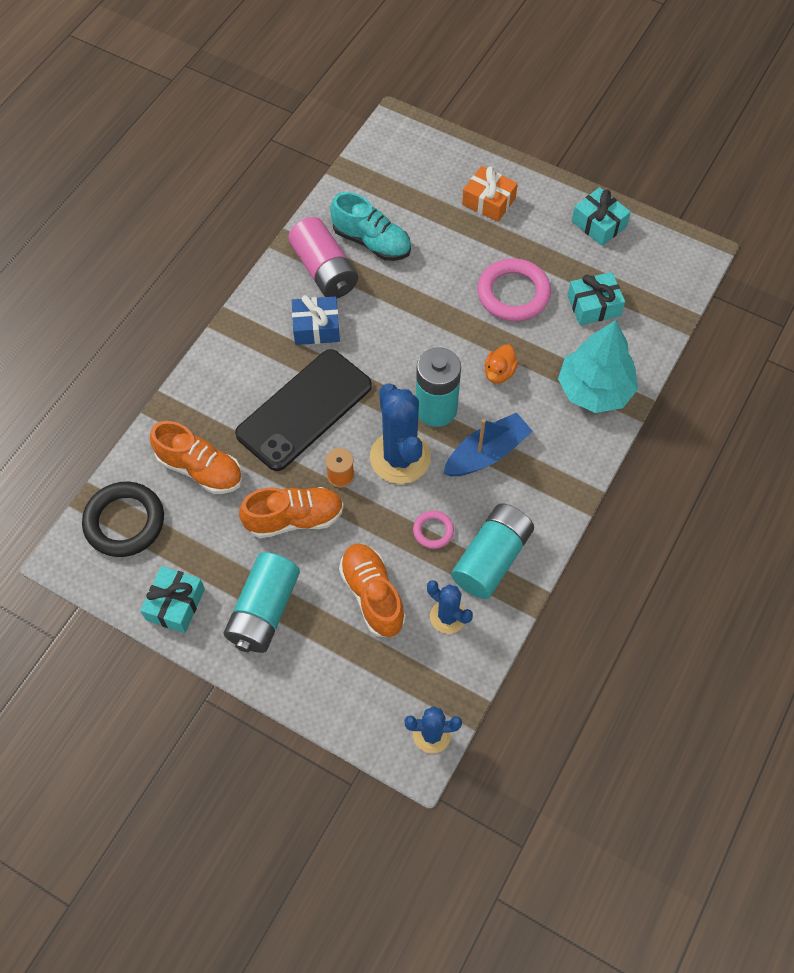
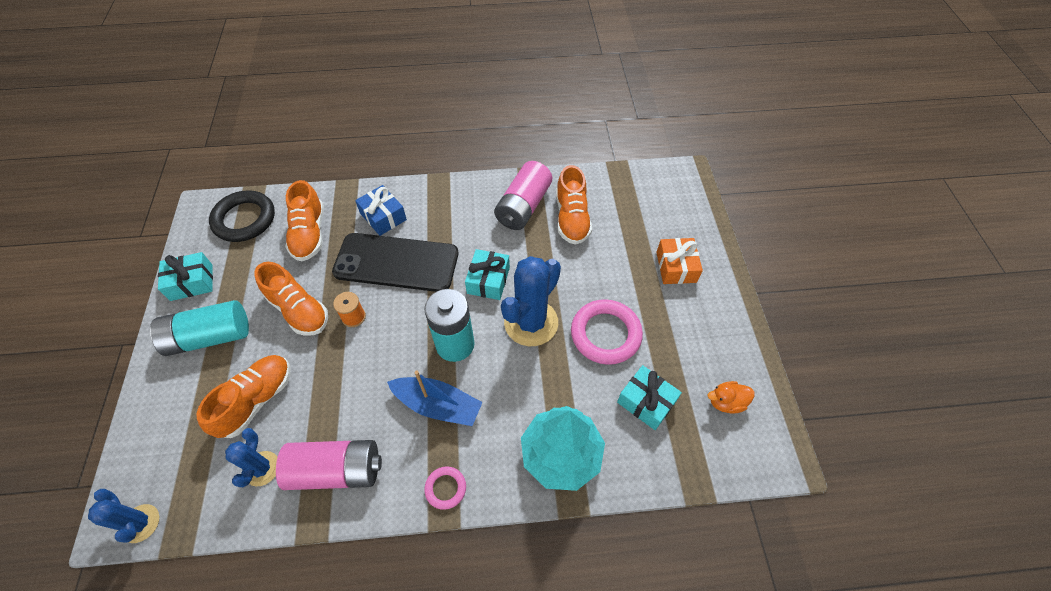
camera: 55 degrees right, 5 degrees down
blue gift [292,295,340,345] -> blue gift moved to [355,185,407,236]
turquoise shoe [330,192,411,261] -> orange shoe [556,165,592,245]
blue cactus [370,383,431,484] -> blue cactus moved to [501,256,561,346]
pink ring [413,511,454,549] -> pink ring moved to [424,467,466,510]
turquoise battery [451,503,534,599] -> pink battery [276,440,382,490]
orange duck [485,345,518,384] -> orange duck moved to [708,381,754,414]
turquoise gift [572,187,631,246] -> turquoise gift moved to [465,249,510,300]

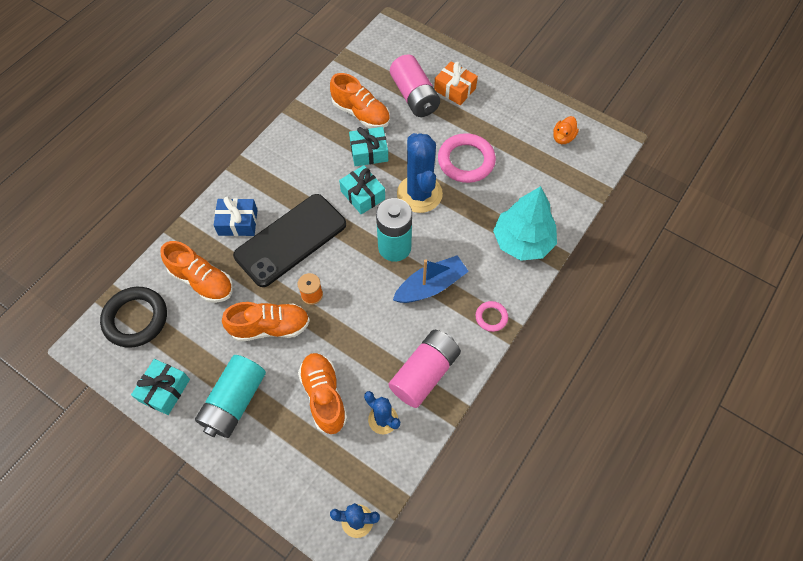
camera: 50 degrees left, 5 degrees up
pink battery [494,161,552,230] -> pink battery moved to [390,54,440,117]
turquoise gift [617,365,682,430] -> turquoise gift moved to [349,127,388,166]

